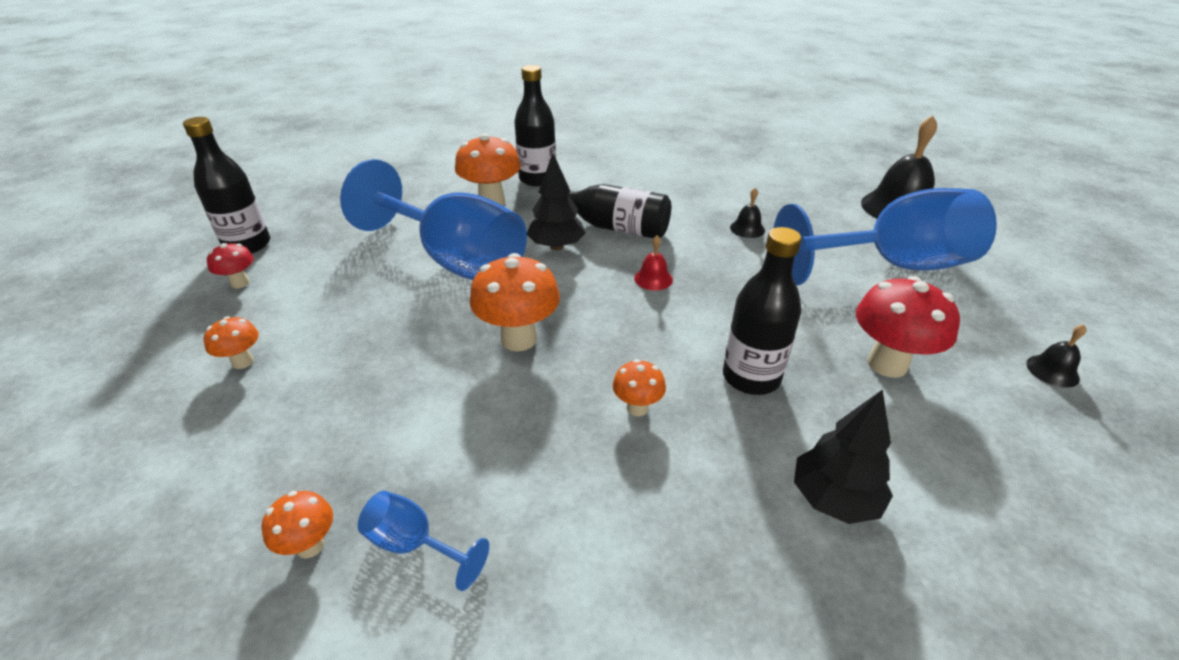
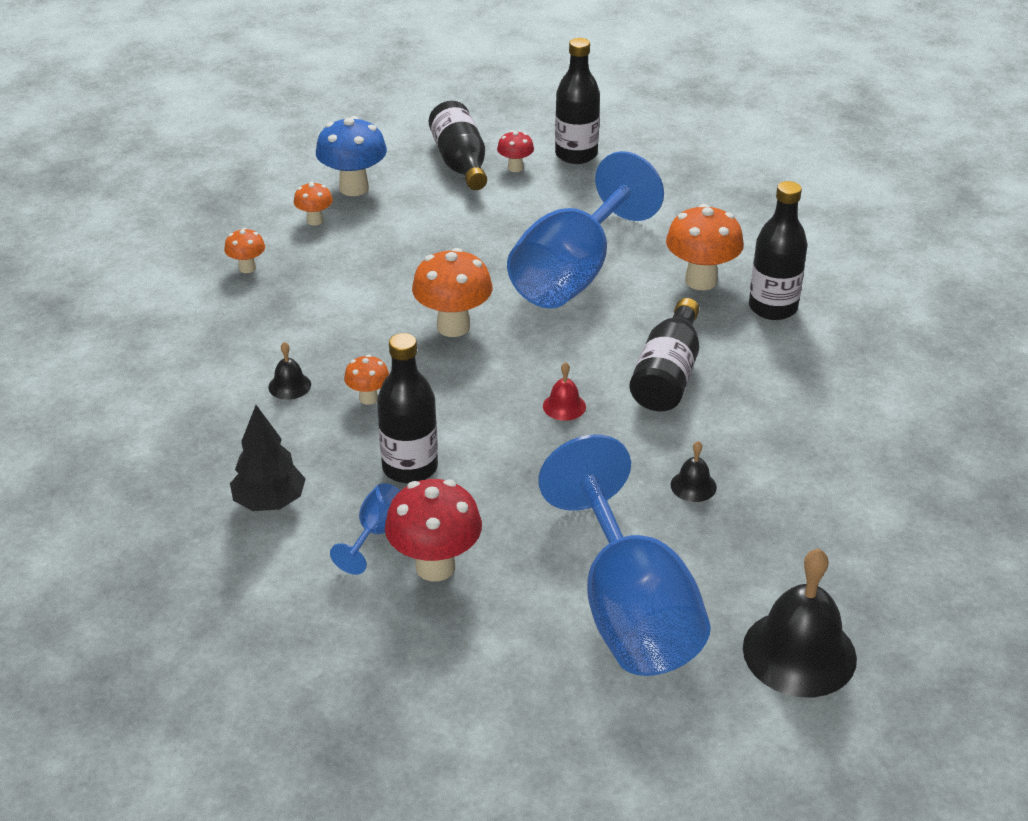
camera: 85 degrees right, 0 degrees up
orange mushroom [204,316,259,369] -> orange mushroom moved to [294,182,333,225]
blue goblet [358,491,489,591] -> blue goblet moved to [330,483,401,575]
black tree [527,153,586,250] -> none
black bell [1026,324,1086,388] -> black bell moved to [268,342,311,400]
none -> blue mushroom [316,116,387,196]
none -> black bottle [429,101,487,190]

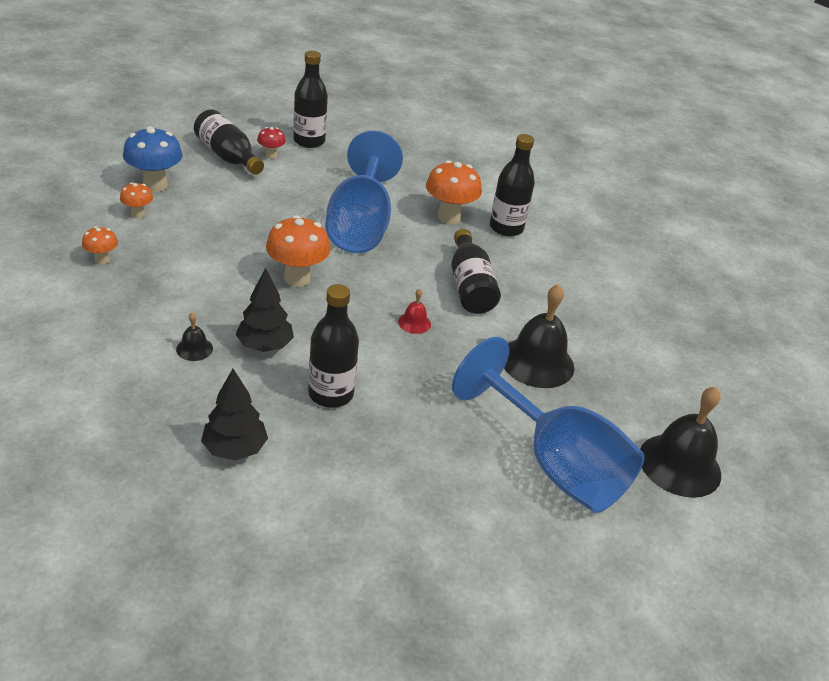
camera: 30 degrees left, 0 degrees up
blue goblet [330,483,401,575] -> none
orange mushroom [344,355,389,405] -> black tree [235,267,294,352]
red mushroom [385,479,482,581] -> none
black bell [671,441,717,502] -> black bell [504,284,574,388], size x2.19

